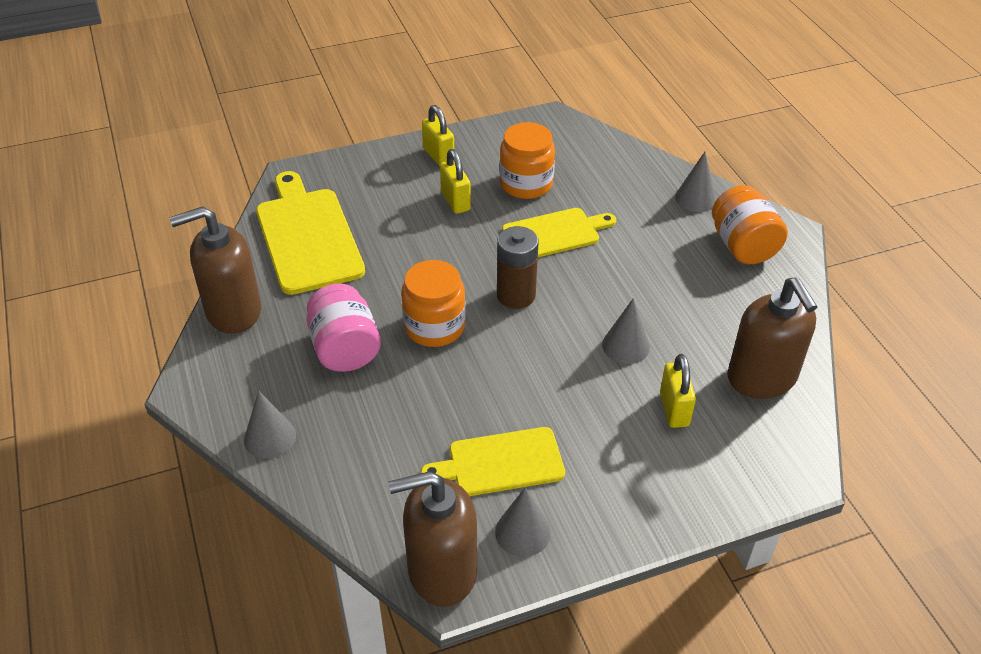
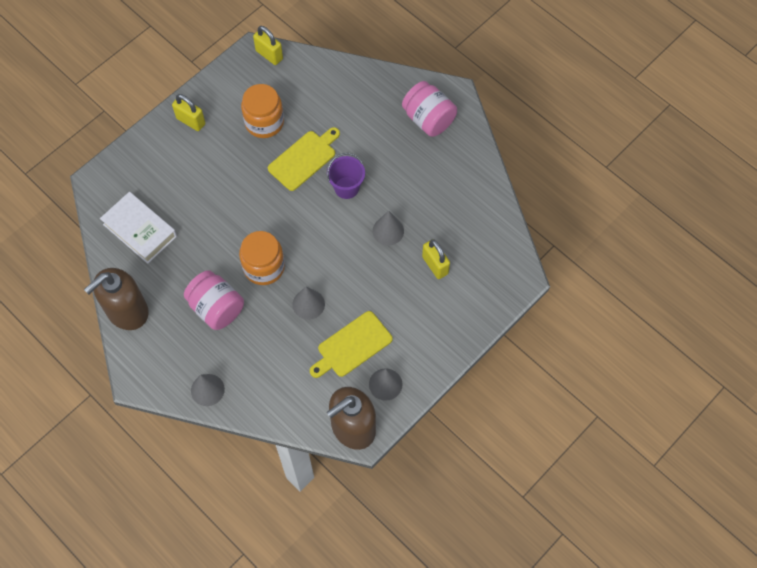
camera: 25 degrees left, 20 degrees up
yellow cutting board [256,171,365,295] -> white book [100,192,177,264]
yellow padlock [440,149,471,214] -> yellow padlock moved to [253,26,283,65]
brown battery [497,226,539,309] -> none
grey cone [675,152,717,212] -> grey cone moved to [292,286,325,320]
orange jar [712,185,788,264] -> pink jar [402,81,457,137]
brown soap dispenser [727,277,818,399] -> none
none -> purple bucket [327,153,365,199]

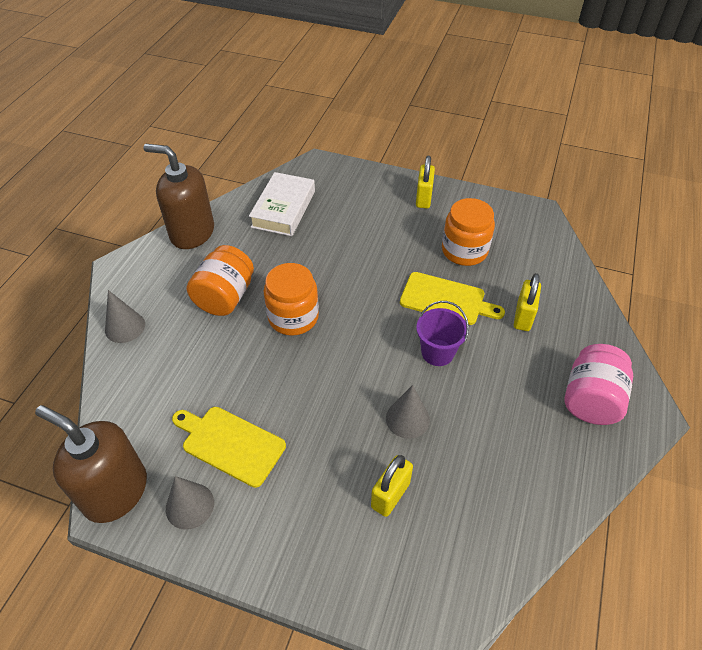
camera: 65 degrees right, 15 degrees down
pink jar [184,270,244,330] -> orange jar [187,245,254,316]
yellow padlock [253,26,283,65] -> yellow padlock moved to [514,273,541,331]
grey cone [292,286,325,320] -> none

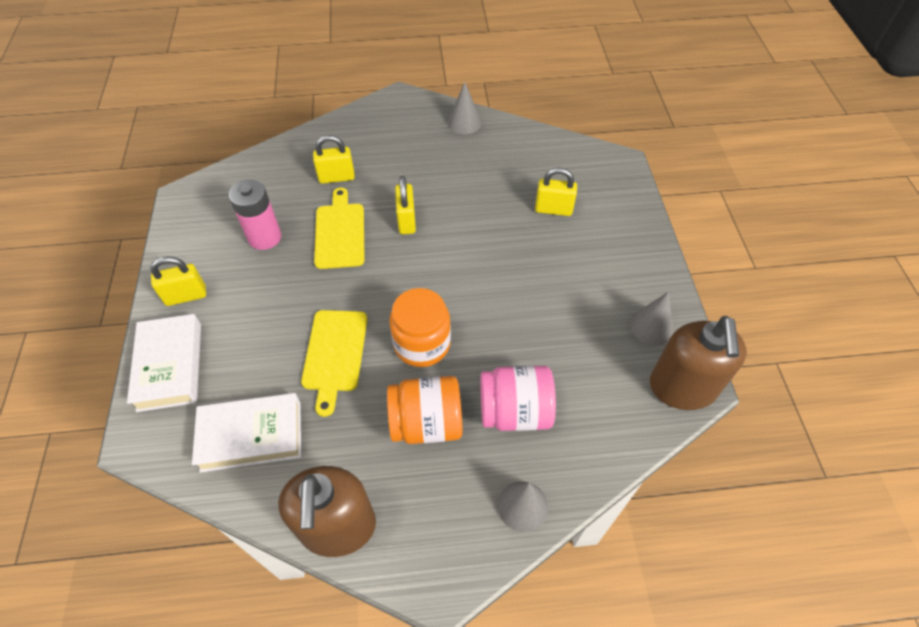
camera: 115 degrees left, 5 degrees up
yellow cutting board [172,407,286,488] -> yellow cutting board moved to [301,310,367,417]
grey cone [386,385,430,439] -> grey cone moved to [448,82,481,134]
purple bucket [416,301,469,366] -> yellow padlock [395,176,416,234]
orange jar [442,198,495,266] -> pink battery [229,180,281,250]
pink jar [564,344,633,425] -> pink jar moved to [480,365,556,431]
none -> white book [127,314,201,412]

